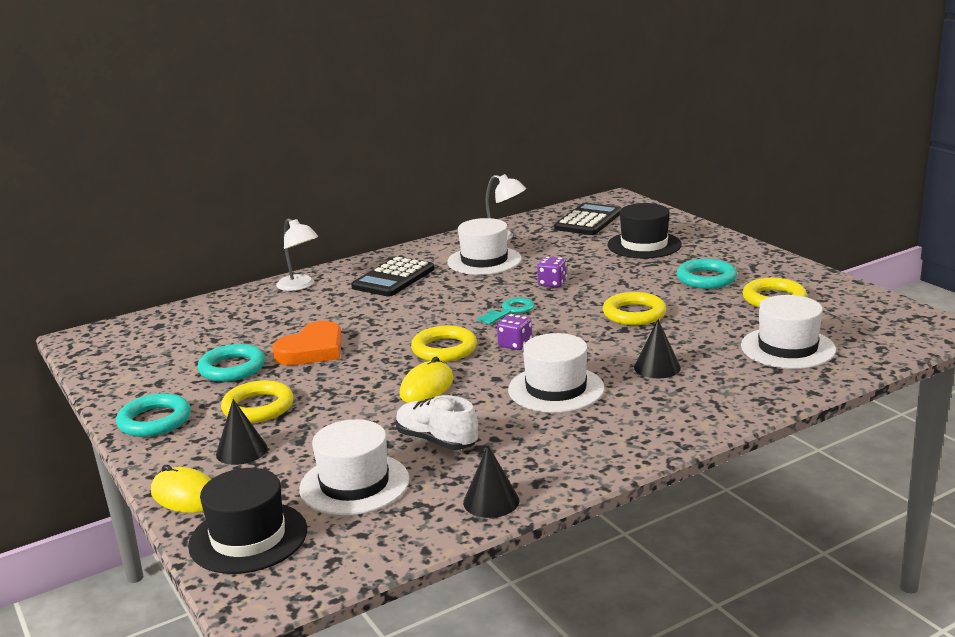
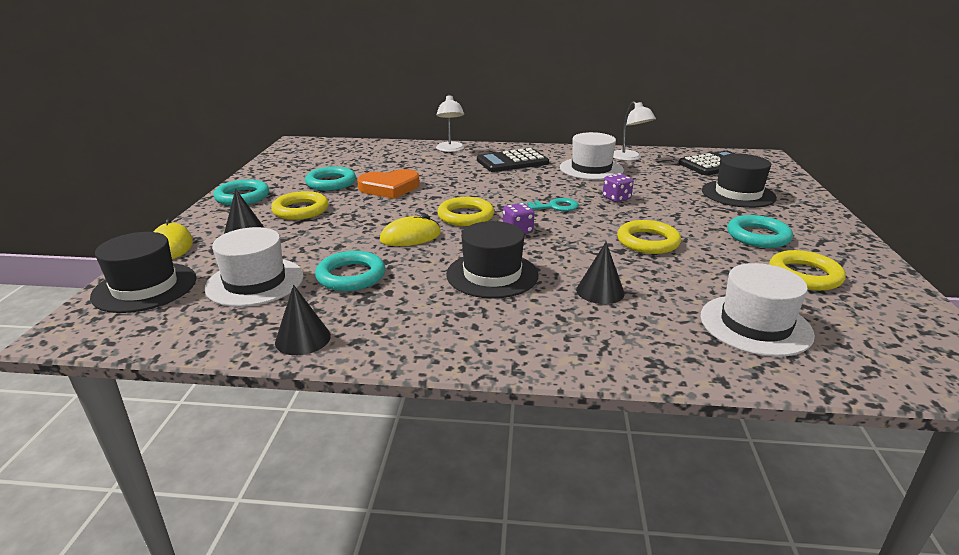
camera: 35 degrees right, 5 degrees up
white shoe [396,395,478,450] -> turquoise ring [315,251,385,291]
white hat [508,333,605,413] -> black hat [446,221,539,299]

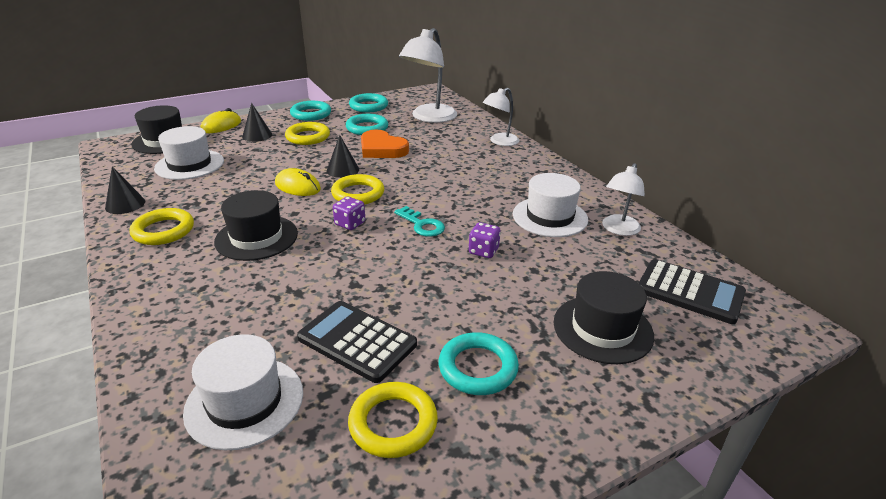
camera: 55 degrees right, 5 degrees up
turquoise ring [315,251,385,291] -> turquoise ring moved to [349,93,388,112]
black calculator [477,148,549,172] -> black calculator moved to [297,301,417,383]
black cone [576,242,625,304] -> black cone moved to [327,135,359,178]
yellow ring [617,220,681,254] -> yellow ring moved to [129,208,194,245]
none -> white lamp [399,28,457,123]

